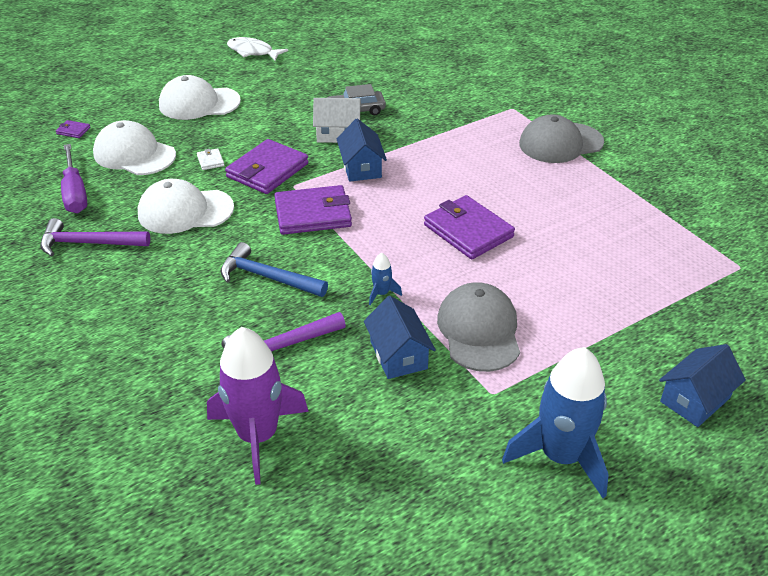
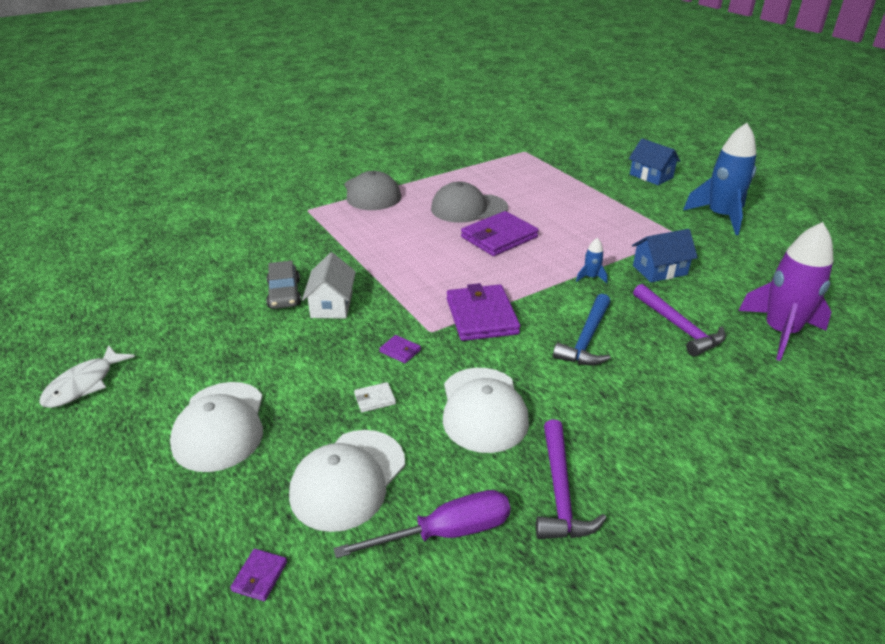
camera: 90 degrees left, 5 degrees down
purple wallet [225,139,308,194] -> purple wallet [379,335,421,363], size x0.42
blue house [337,119,387,182] -> none
grey cap [437,282,520,372] -> grey cap moved to [431,182,508,223]

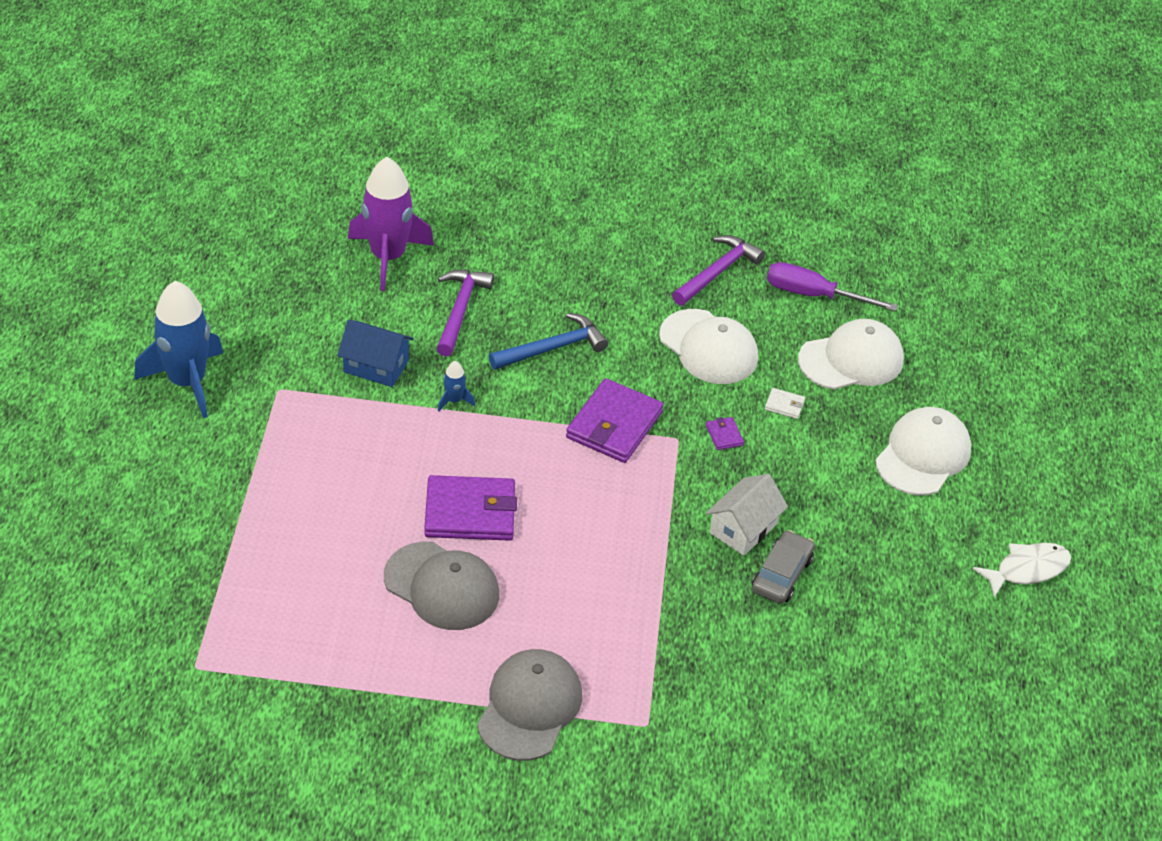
camera: 145 degrees left, 10 degrees up
purple wallet [230,549,287,601] -> none
white cap [443,368,529,453] -> white cap turned 105 degrees clockwise [659,309,758,384]
blue house [629,138,681,185] -> none

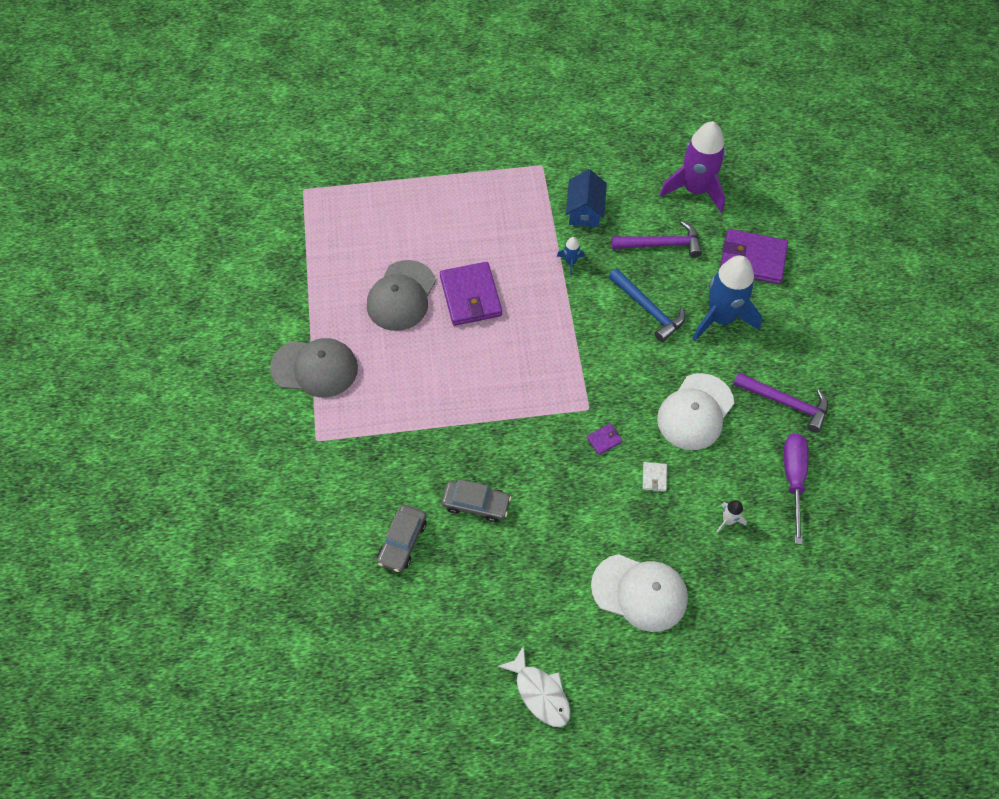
camera: 80 degrees right, 15 degrees up
blue rocket [134,281,223,418] -> blue rocket moved to [692,255,762,341]
purple wallet [566,378,664,463] -> purple wallet moved to [720,229,788,284]
white house [706,474,788,556] -> none
white cap [798,319,904,390] -> white rocket [716,500,747,533]
none -> grey car [377,505,427,572]

